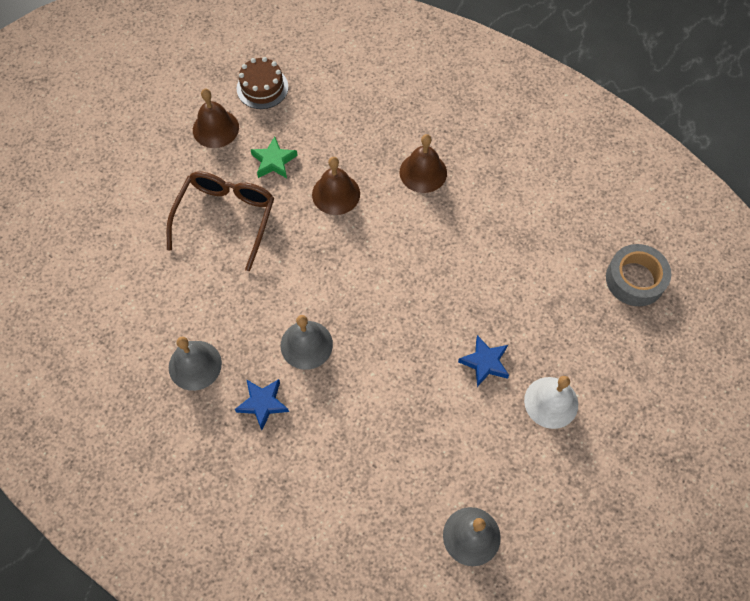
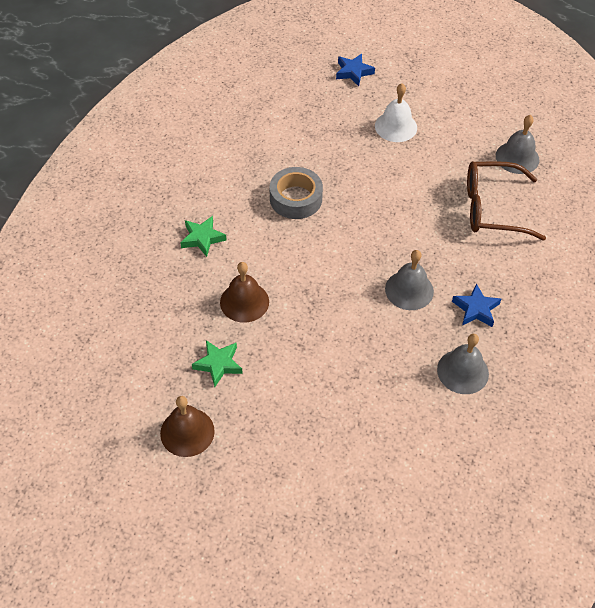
camera: 105 degrees left, 10 degrees down
brown glasses [166,172,274,271] -> brown glasses moved to [467,161,546,240]
brown cake [237,57,289,109] -> none
brown bell [399,134,447,193] -> green star [180,216,227,257]
blue star [458,335,509,387] -> blue star moved to [336,54,375,86]
grey tape [606,244,671,306] -> grey tape moved to [270,167,323,219]

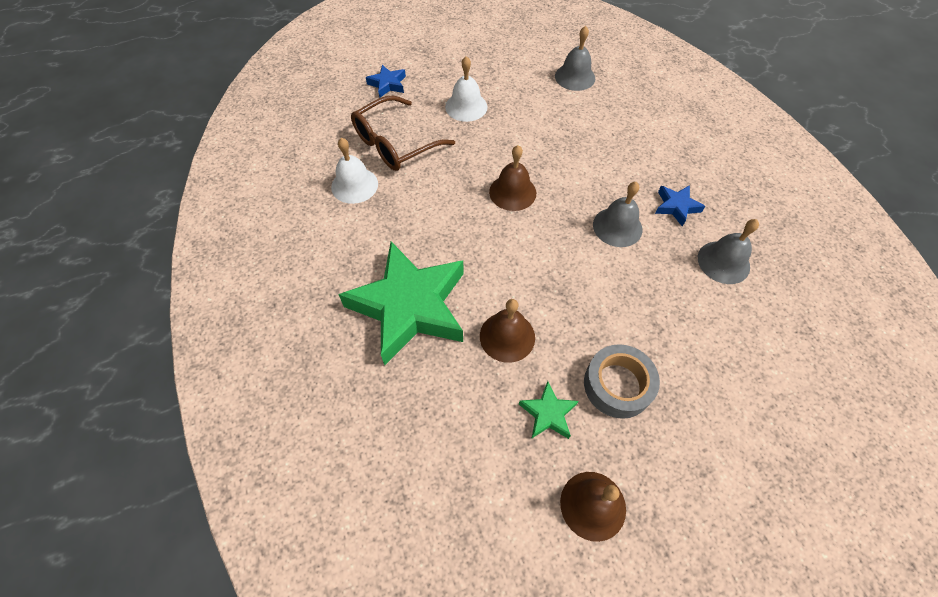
camera: 40 degrees left, 5 degrees up
green star [180,216,227,257] -> green star [338,242,464,365], size x2.39
grey tape [270,167,323,219] -> grey tape moved to [584,344,660,419]
brown glasses [467,161,546,240] -> brown glasses moved to [351,96,455,171]
none -> white bell [331,138,378,204]
none -> brown bell [489,145,536,211]

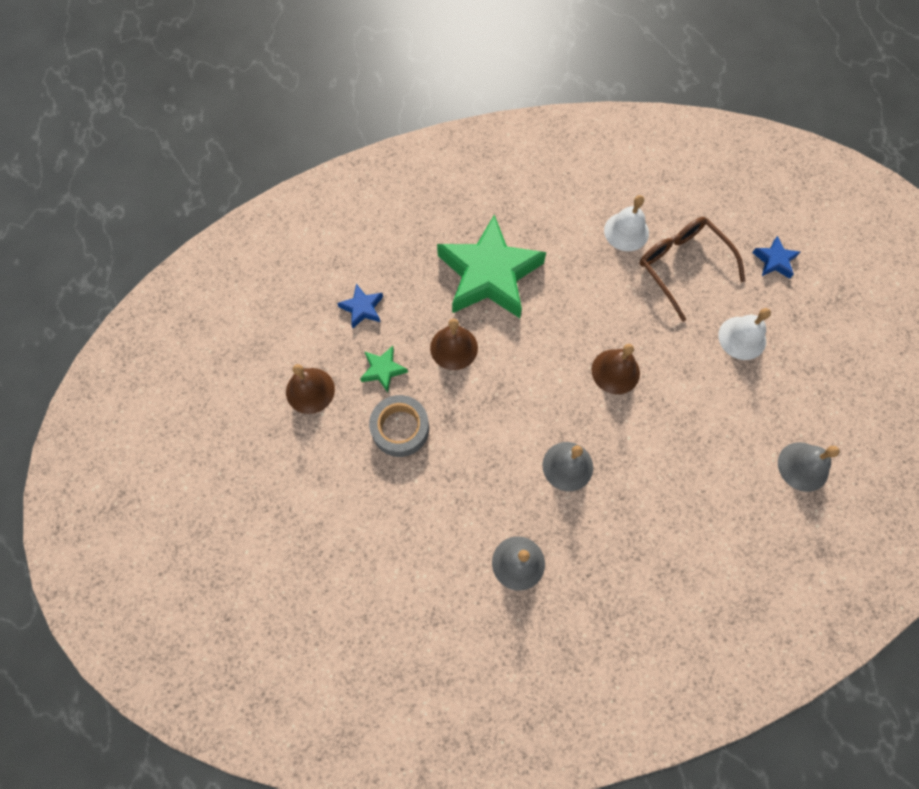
camera: 95 degrees right, 10 degrees up
blue star [655,185,705,226] -> blue star moved to [337,284,383,328]

